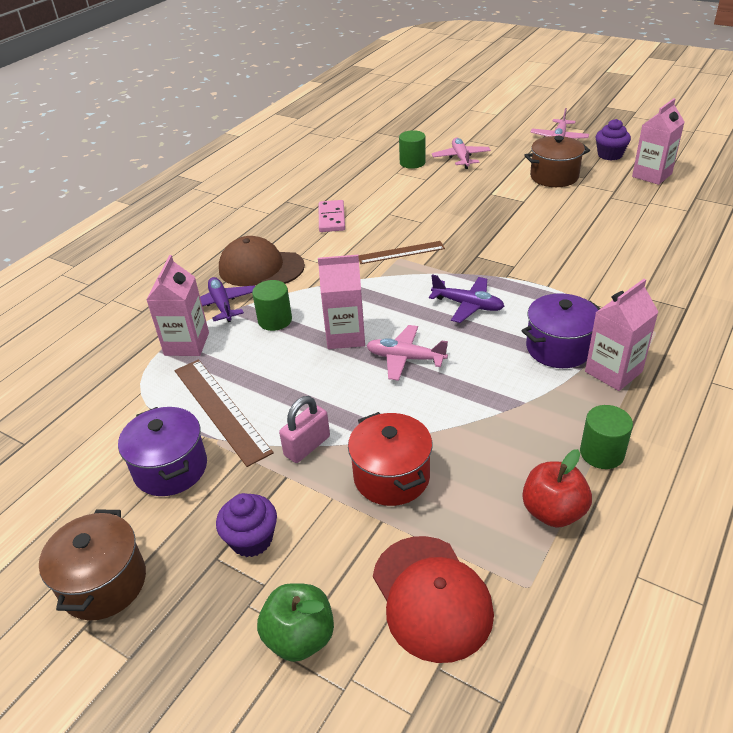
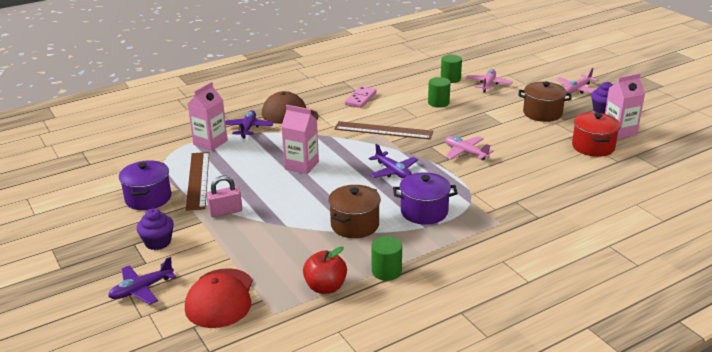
camera: 25 degrees right, 10 degrees down
brown pot [39,510,146,620] -> brown pot moved to [328,185,381,238]
green cylinder [252,280,292,331] -> green cylinder moved to [428,77,451,108]
green apple [257,583,334,662] -> purple plane [108,257,176,305]
red pot [348,412,432,506] -> red pot moved to [572,112,621,157]
brown ruler [358,241,445,264] -> brown ruler [334,121,433,140], size x1.52
pink plane [366,325,448,381] -> pink plane moved to [445,136,493,161]
pink carton [585,279,658,391] -> none

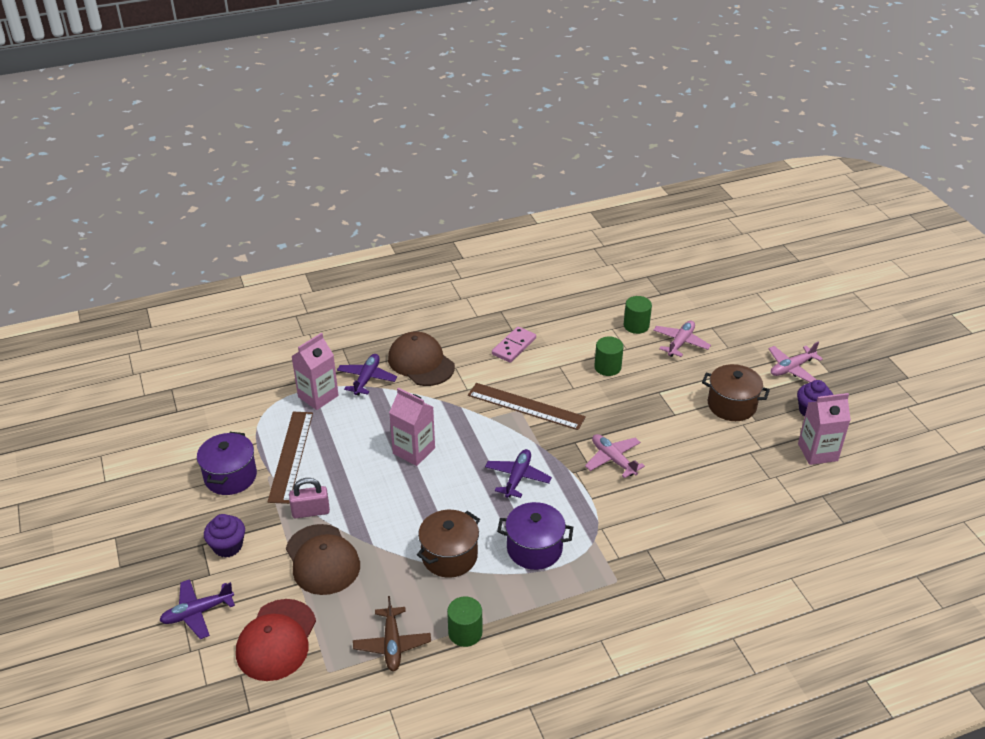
camera: 10 degrees right, 10 degrees up
red apple [303,246,347,294] -> brown plane [353,596,431,671]
purple plane [369,144,418,178] -> purple plane turned 135 degrees counterclockwise [485,449,552,498]
red pot [572,112,621,157] -> none
none -> brown cap [286,524,360,595]

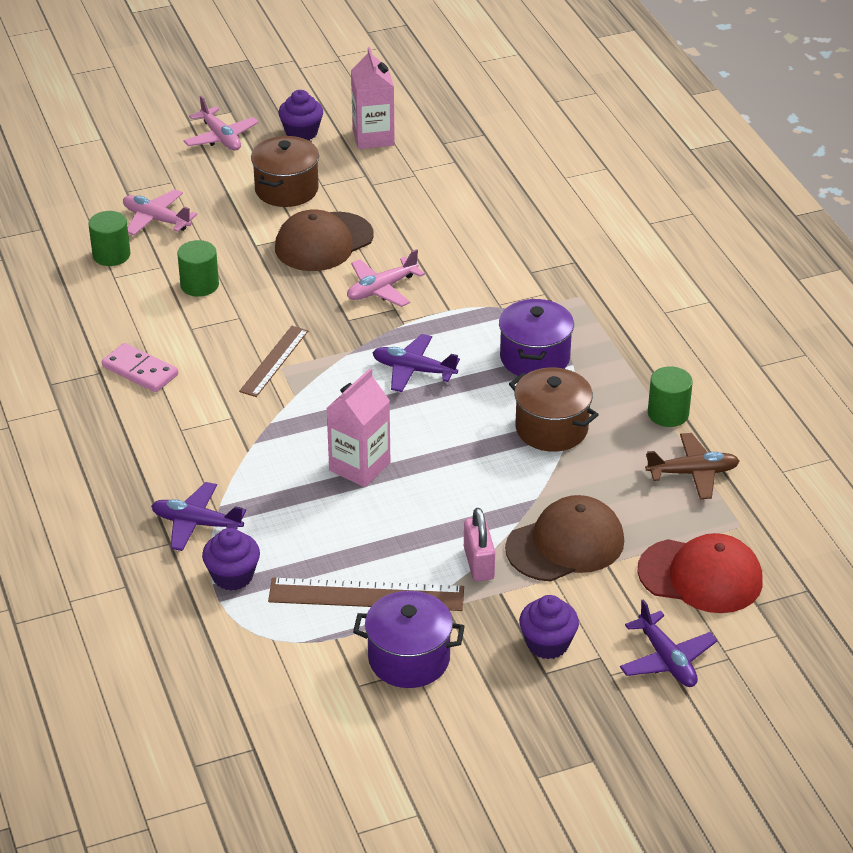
camera: 90 degrees left, 0 degrees up
pink carton [291,333,339,410] -> purple cupcake [202,528,260,591]
brown cap [388,331,455,386] -> brown cap moved to [275,209,373,271]
brown ruler [468,383,586,430] -> brown ruler [239,326,308,397], size x0.66

